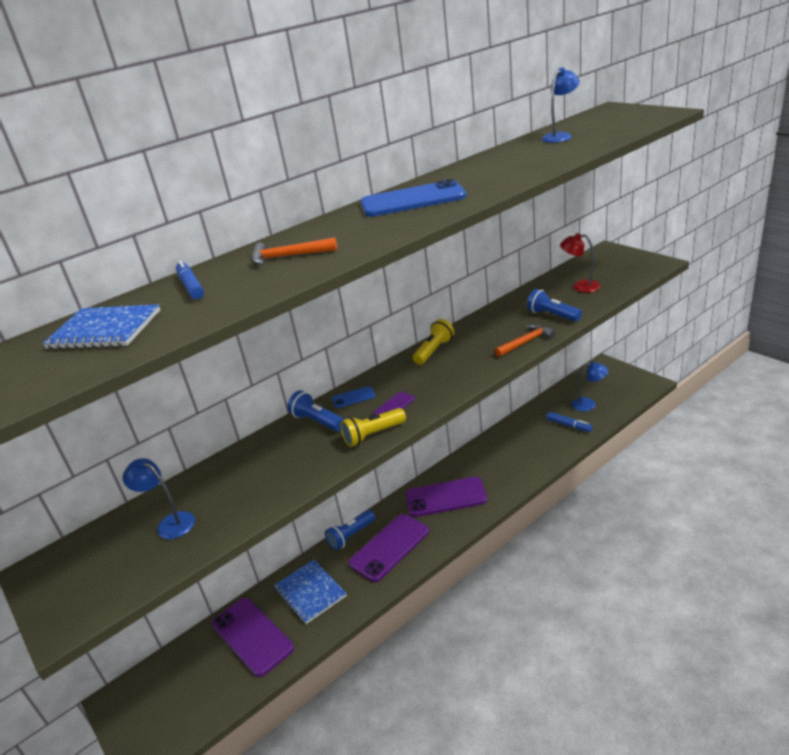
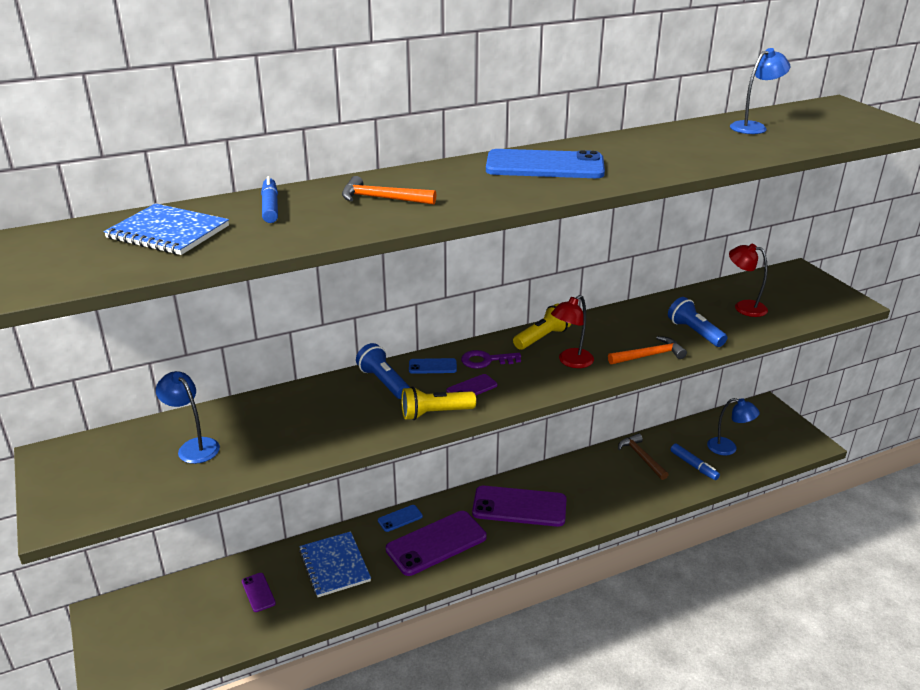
camera: 10 degrees right, 0 degrees up
purple phone [212,598,294,677] -> purple phone [242,573,276,612], size x0.46
blue flashlight [325,510,375,550] -> blue phone [378,505,423,532]
none -> purple key [461,350,521,369]
none -> red lamp [551,295,594,368]
none -> brown hammer [618,433,669,480]

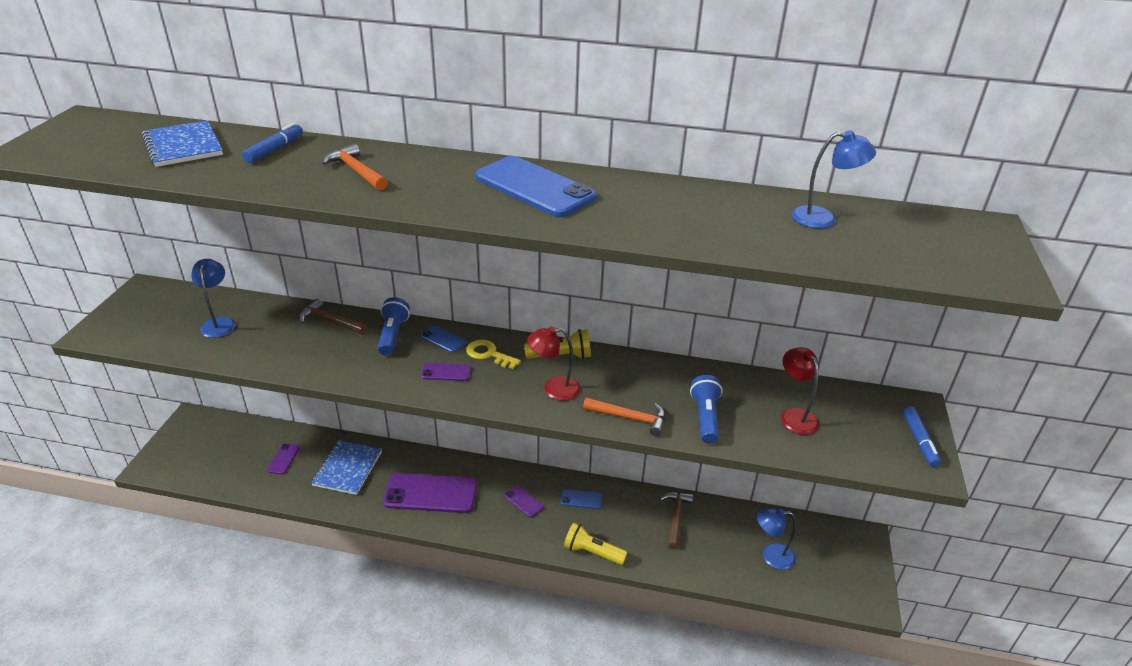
camera: 35 degrees right, 5 degrees up
blue phone [378,505,423,532] -> blue phone moved to [561,489,602,509]
yellow flashlight [401,387,476,420] -> yellow flashlight moved to [564,523,628,565]
purple key [461,350,521,369] -> yellow key [466,339,521,369]
purple phone [472,486,567,527] -> purple phone [504,485,544,517], size x0.46
blue marker [670,443,720,480] -> blue marker moved to [903,407,941,467]
blue lamp [707,398,760,455] -> blue lamp turned 120 degrees clockwise [757,508,796,570]
none -> brown hammer [299,298,367,334]

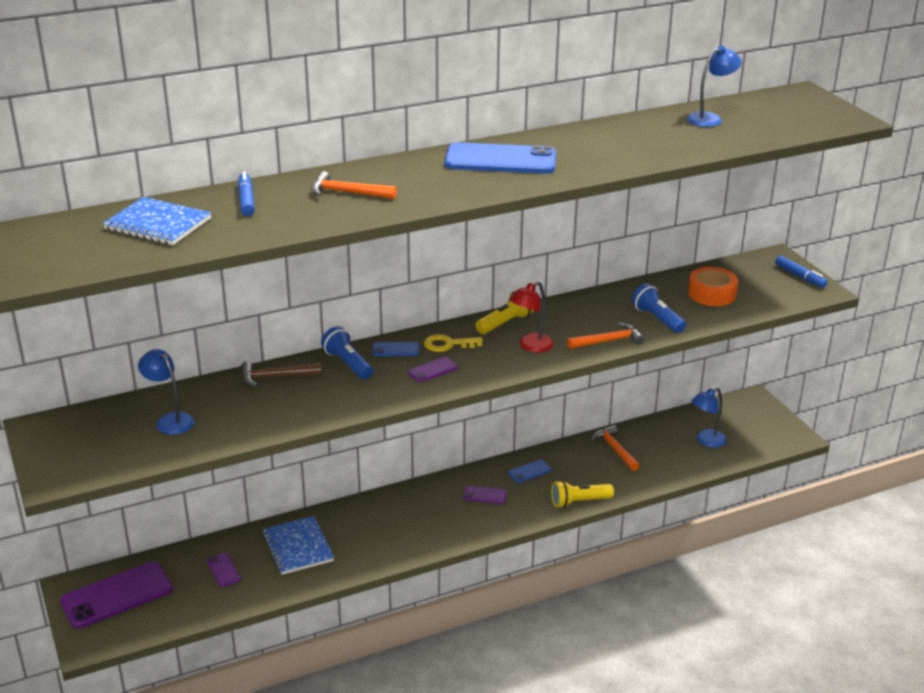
camera: 35 degrees left, 5 degrees down
purple phone [383,473,478,513] -> purple phone moved to [60,562,173,629]
brown hammer [660,492,693,550] -> orange hammer [591,425,640,471]
red lamp [781,347,819,435] -> orange tape [688,267,738,306]

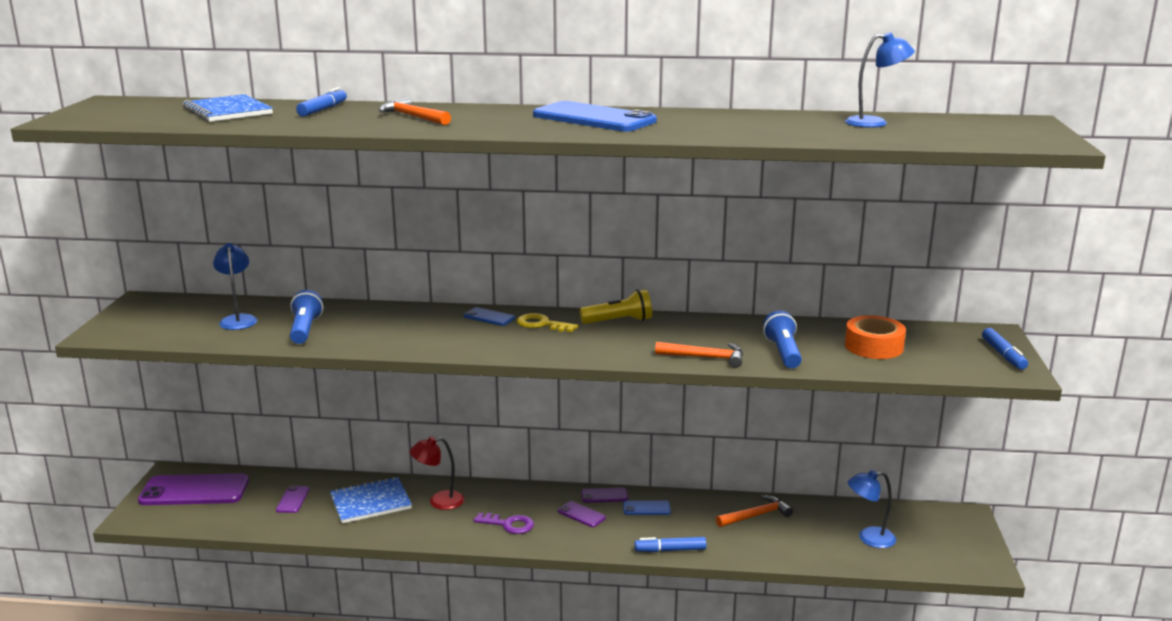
camera: 30 degrees right, 10 degrees down
brown hammer [241,361,321,387] -> none
blue notebook [263,516,334,575] -> blue notebook turned 60 degrees clockwise [330,477,412,523]
blue flashlight [321,326,373,380] -> blue flashlight moved to [290,290,323,344]
purple phone [408,357,458,382] -> purple phone moved to [581,487,628,503]
red lamp [510,281,554,352] -> red lamp moved to [410,436,464,510]
yellow flashlight [551,480,614,508] -> blue marker [634,537,706,552]
orange hammer [591,425,640,471] -> orange hammer turned 60 degrees clockwise [716,495,793,527]
none -> purple key [474,513,534,534]

